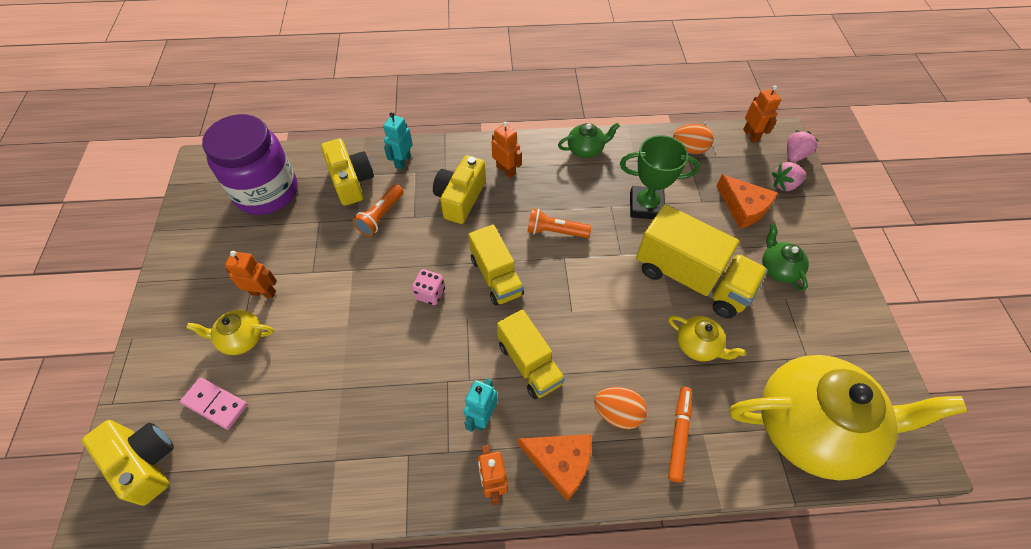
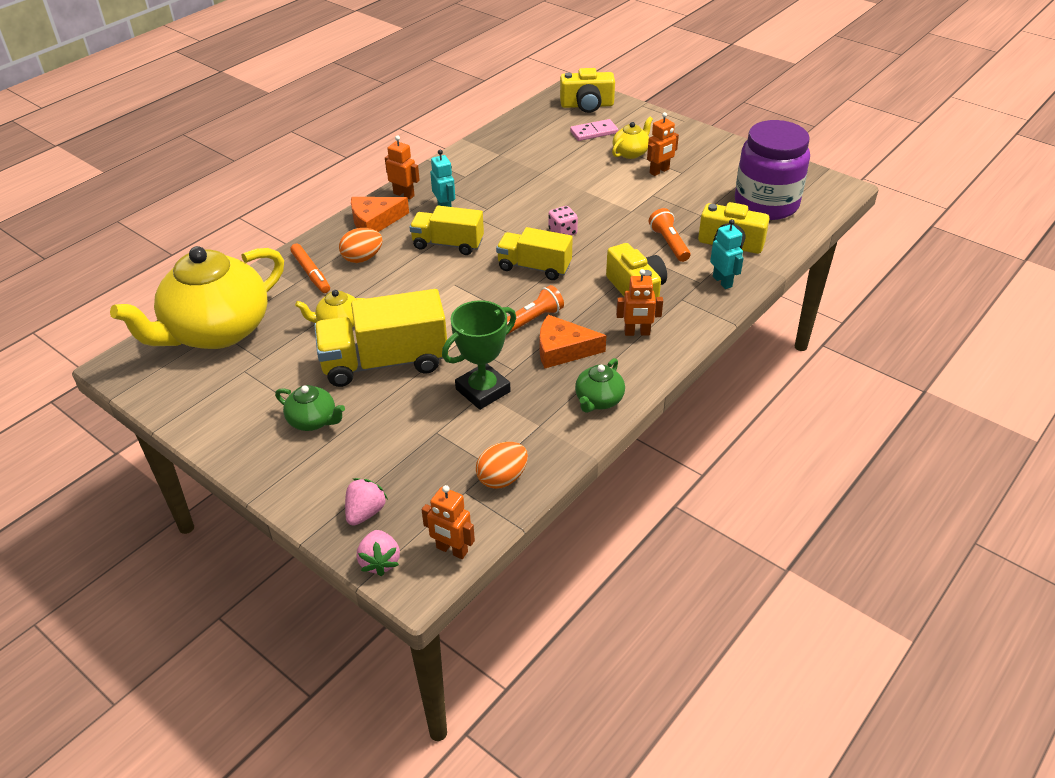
camera: 135 degrees right, 15 degrees down
orange cheese [717,174,778,229] -> orange cheese moved to [540,315,606,369]

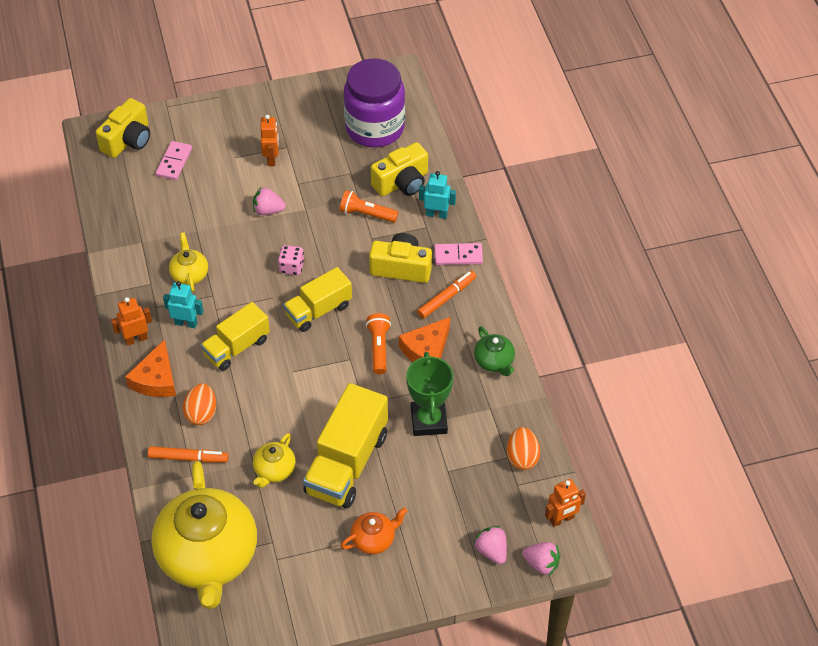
camera: 55 degrees left, 10 degrees up
green teapot [275,385,345,431] -> orange teapot [341,507,407,554]
yellow teapot [612,117,653,159] -> yellow teapot moved to [169,232,208,292]
orange robot [616,269,663,336] -> orange marker [417,271,476,319]
none -> pink strawberry [253,187,286,215]
none -> pink domino [434,243,483,265]

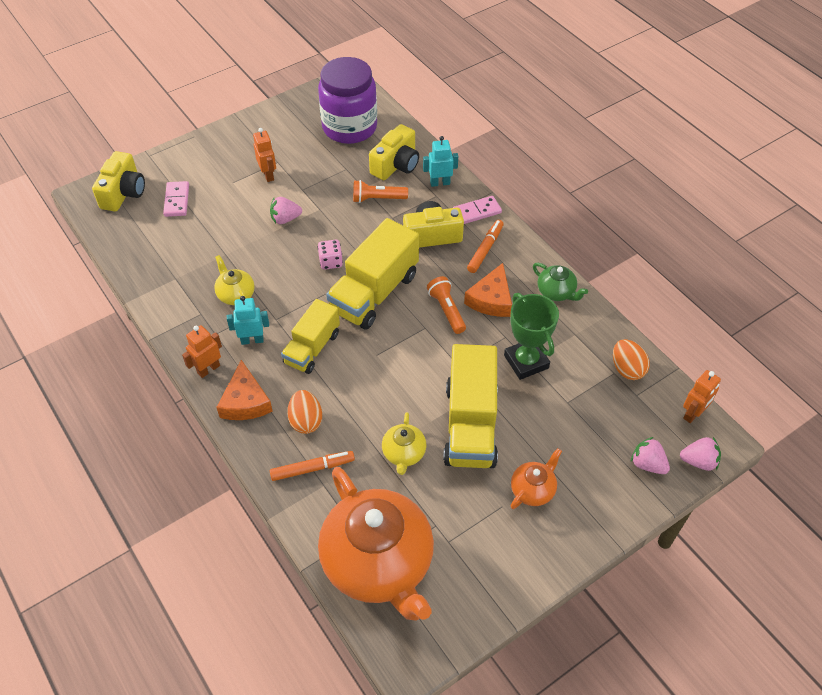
camera: 20 degrees left, 0 degrees up
yellow teapot [152,461,257,609] -> orange teapot [318,467,434,621]
yellow truck [283,267,352,332] -> yellow truck [326,218,419,330], size x1.58

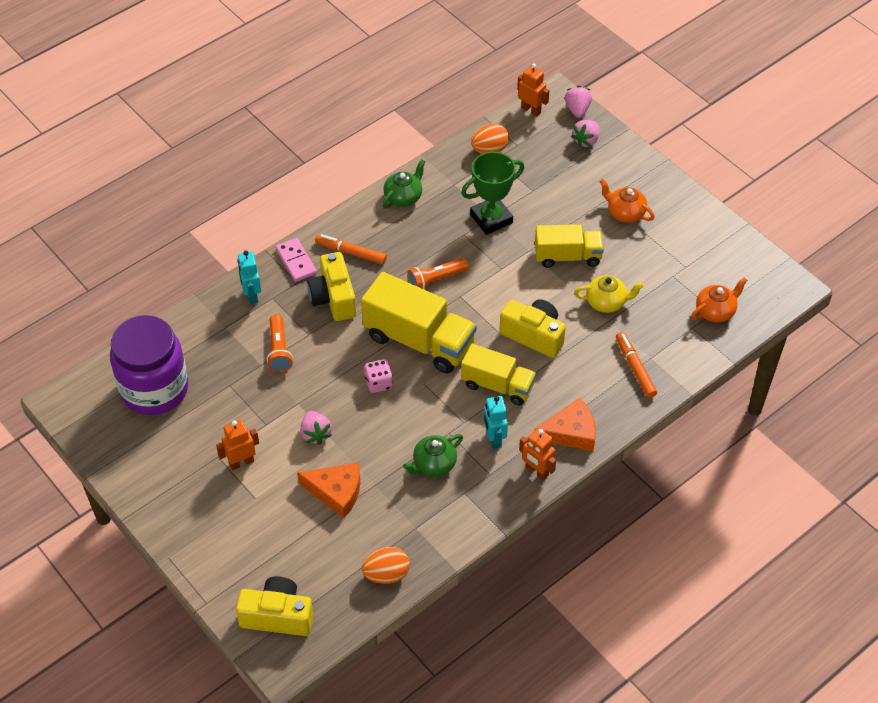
camera: 95 degrees left, 0 degrees up
pink domino [163,181,189,217] -> none
yellow teapot [214,255,255,305] -> green teapot [403,434,463,476]
orange egg [287,390,322,434] -> orange egg moved to [362,547,410,584]
orange teapot [318,467,434,621] -> orange teapot [691,277,748,322], size x0.43
yellow camera [369,124,419,180] -> yellow camera moved to [499,299,566,358]
yellow truck [443,344,498,468] -> yellow truck [535,224,604,268], size x0.63
orange cheese [464,263,512,317] -> orange cheese moved to [297,463,360,518]

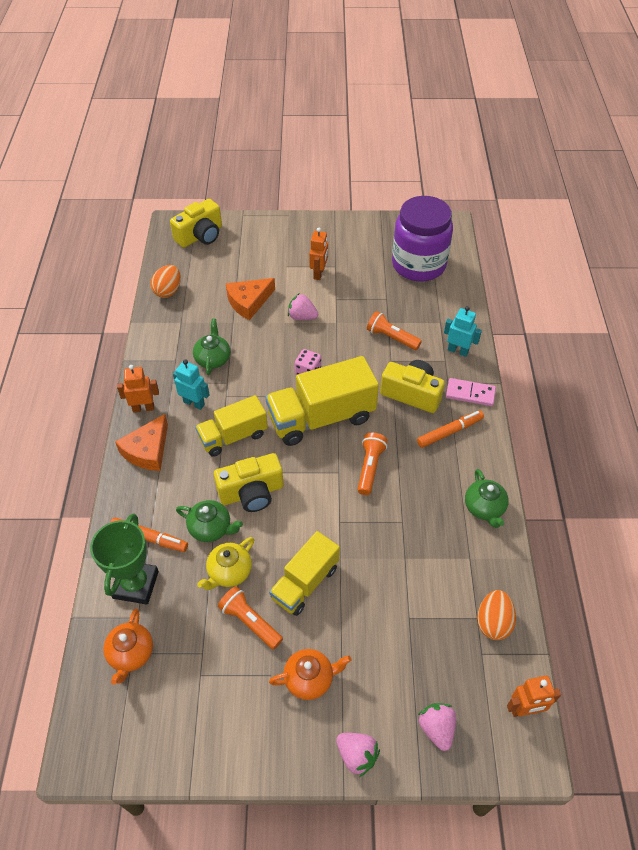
camera: 130 degrees right, 0 degrees up
green trophy [461,152,524,235] -> green trophy moved to [90,513,159,605]
pink strawberry [565,86,592,118] -> pink strawberry moved to [336,733,380,777]
none -> green teapot [176,500,243,542]
none -> orange flashlight [218,586,283,649]

